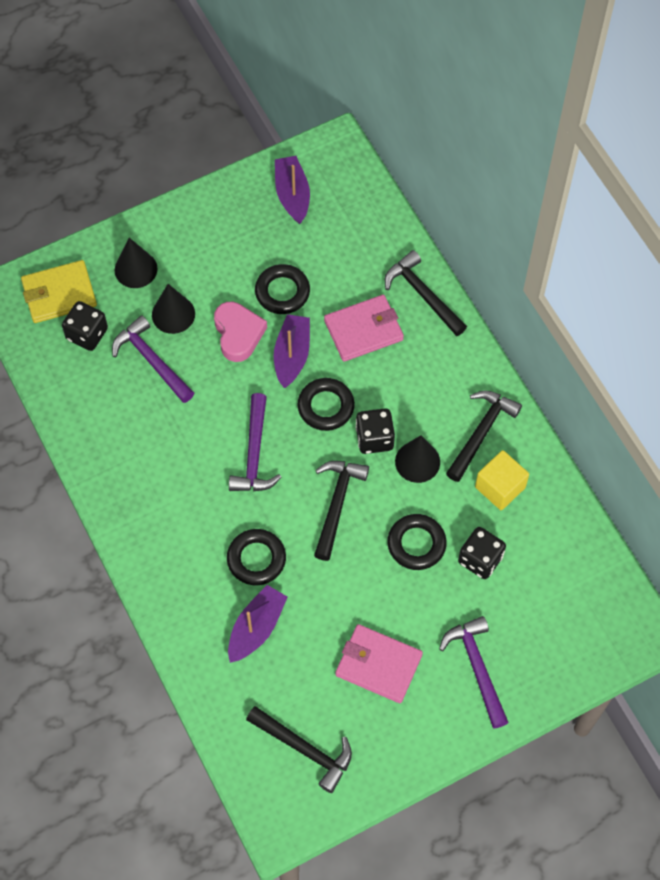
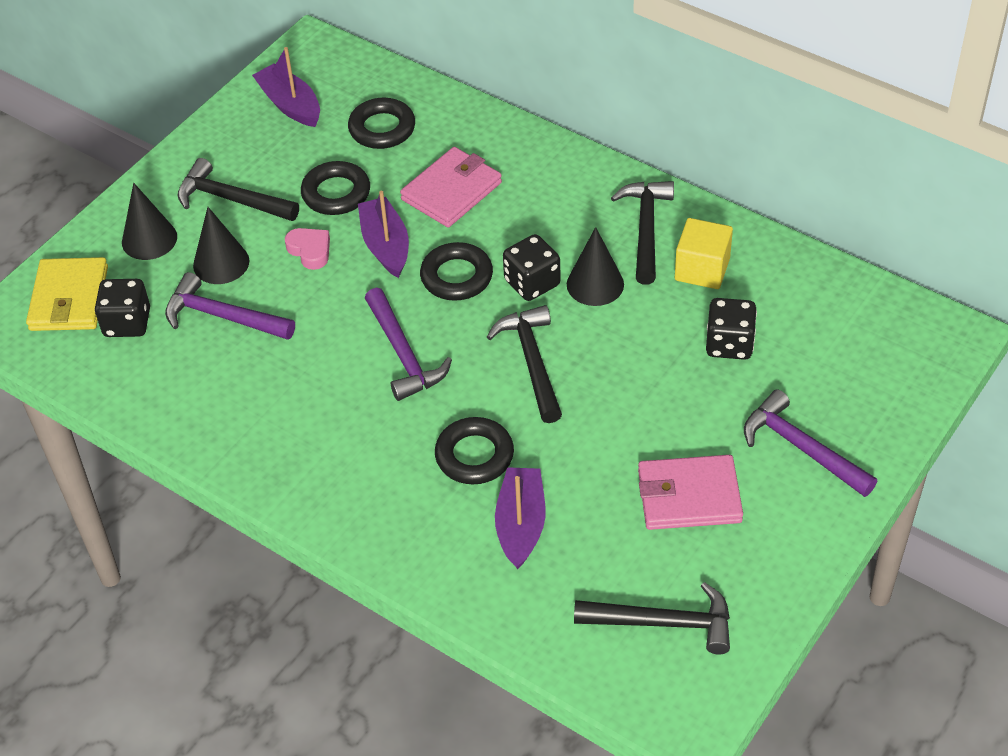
camera: 25 degrees left, 15 degrees down
yellow wallet [21,260,97,323] -> yellow wallet turned 45 degrees counterclockwise [26,257,108,331]
pink heart [214,302,267,362] -> pink heart [285,228,330,270], size x0.66
black hammer [385,250,467,336] -> black hammer moved to [177,158,299,221]
black ring [387,514,447,570] -> black ring moved to [348,98,415,149]

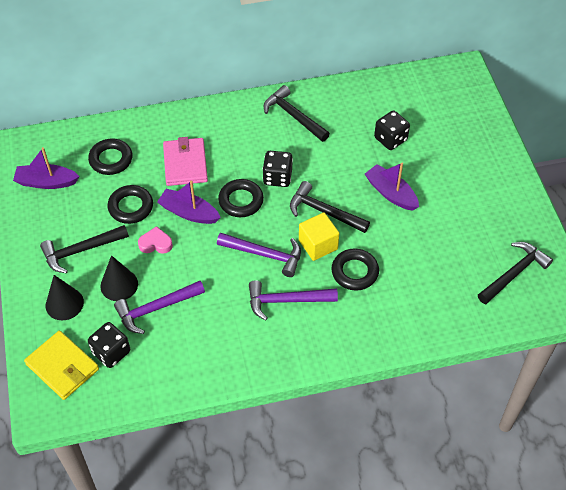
camera: 50 degrees left, 5 degrees up
purple boat [495,467,545,569] -> purple boat moved to [365,163,419,211]
black cone [567,227,624,306] -> none
pink wallet [638,455,743,530] -> none
yellow cube [675,218,733,289] -> yellow cube moved to [299,212,339,261]
purple hammer [744,389,877,497] -> purple hammer moved to [249,280,338,320]

